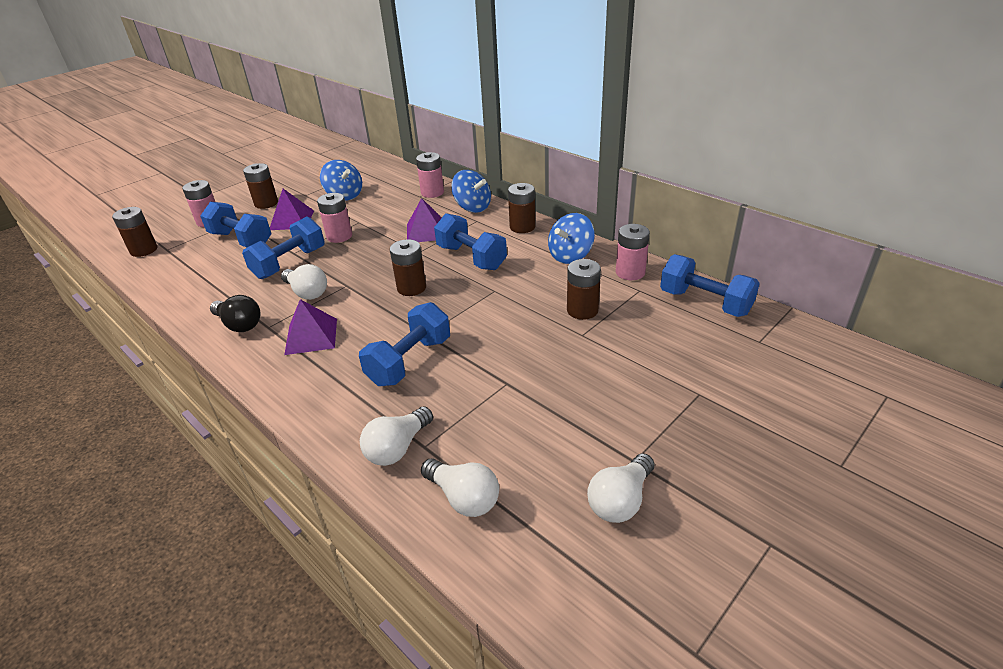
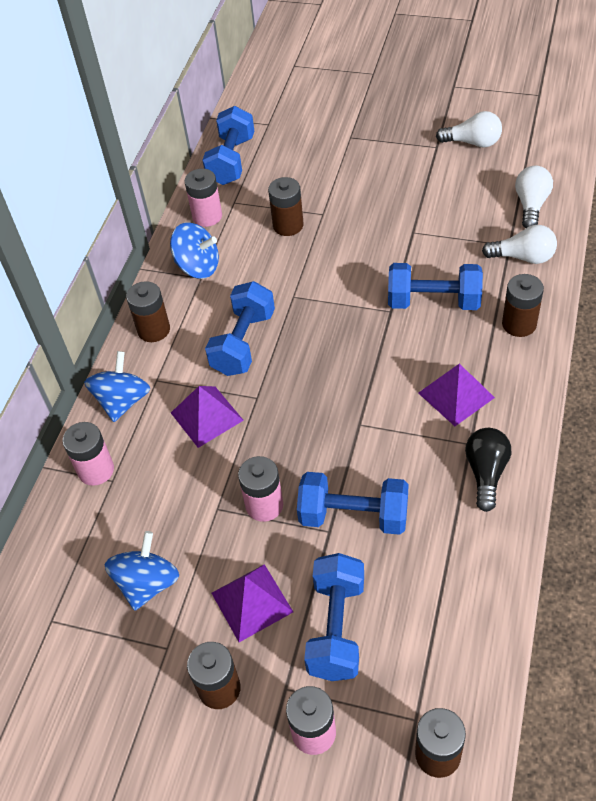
camera: 115 degrees left, 15 degrees up
white light bulb [281,264,327,300] -> none
brown battery [390,239,426,296] -> brown battery moved to [502,274,544,337]

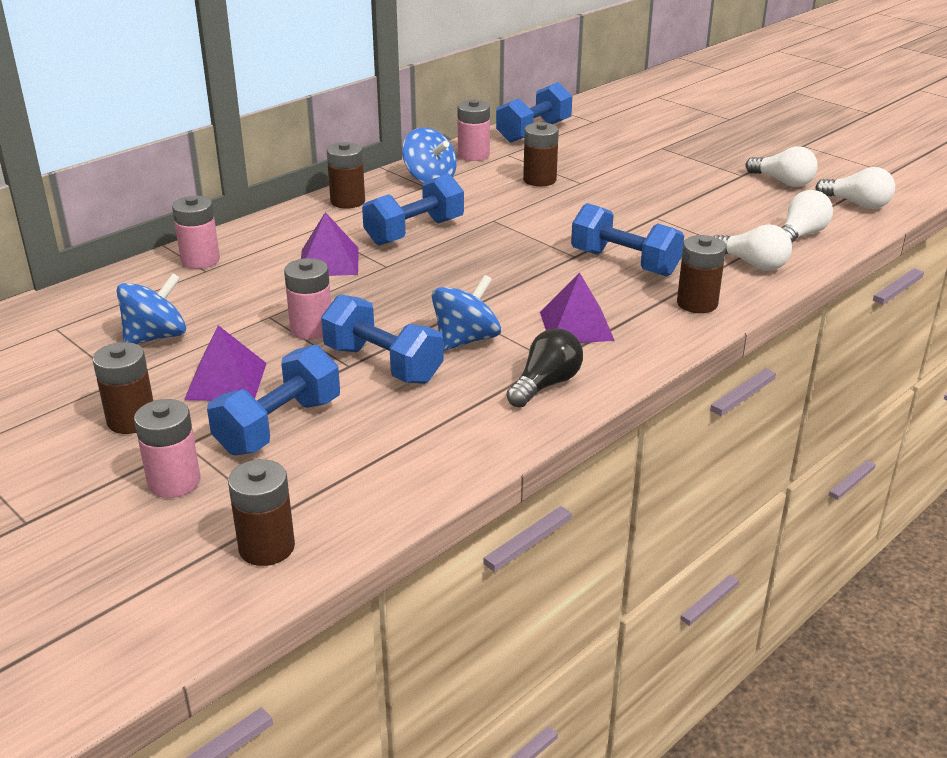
camera: 25 degrees right, 20 degrees down
blue spinning top [84,351,150,422] -> blue spinning top moved to [432,275,501,351]
none -> white light bulb [815,167,895,209]

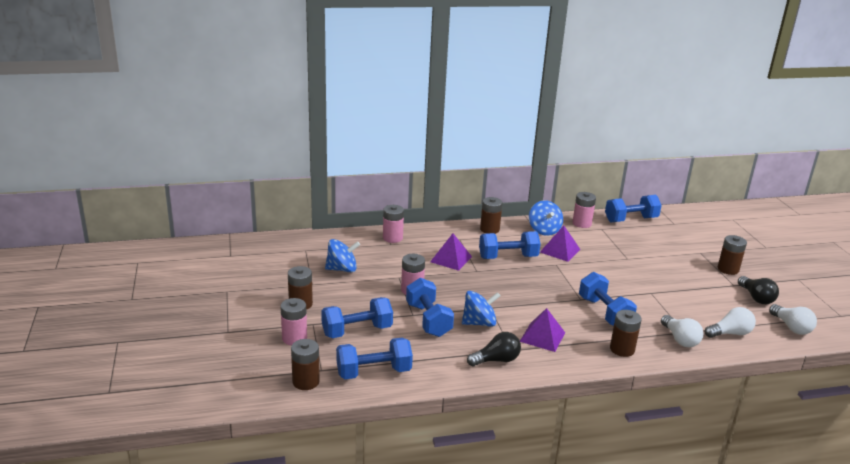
camera: 30 degrees right, 5 degrees down
purple pyramid [184,325,267,401] -> purple pyramid moved to [540,225,580,262]
brown battery [523,122,559,186] -> brown battery moved to [718,235,747,275]
white light bulb [745,146,818,187] -> black light bulb [738,276,779,304]
none -> blue dumbbell [336,337,413,379]

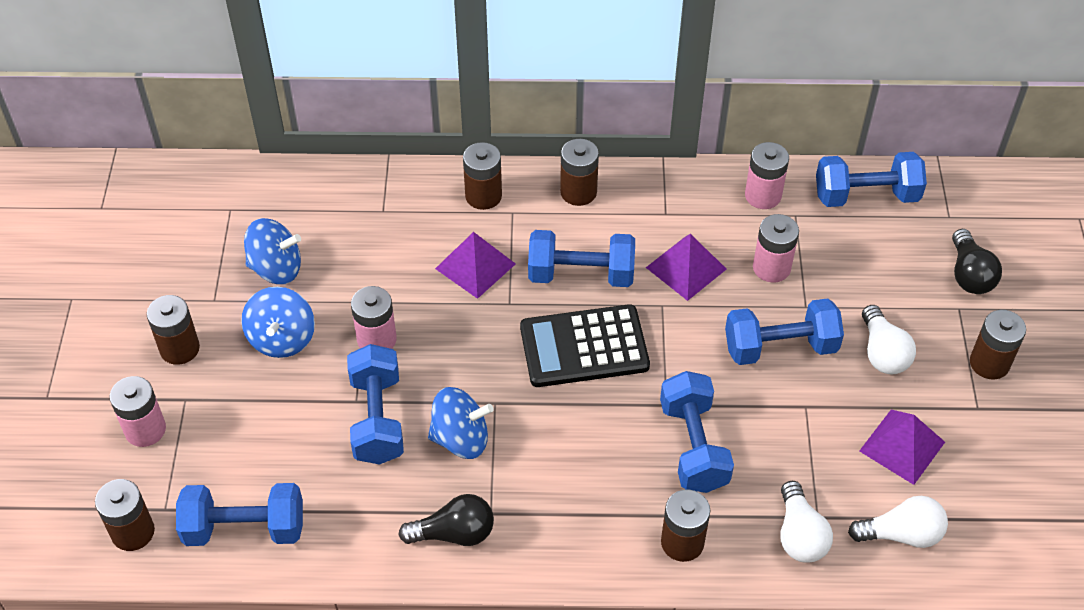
camera: 15 degrees right, 25 degrees up
blue dumbbell [321,297,393,338] -> blue dumbbell moved to [725,298,844,365]
pink battery [383,205,404,243] -> pink battery moved to [753,214,799,283]
purple pyramid [520,308,565,352] -> purple pyramid moved to [859,410,945,485]
blue spinning top [529,200,563,236] -> blue spinning top moved to [241,287,315,358]
black light bulb [738,276,779,304] -> black light bulb moved to [952,229,1002,294]
white light bulb [769,304,817,335] -> white light bulb moved to [862,305,916,374]
none -> brown battery [463,142,502,210]
none -> black calculator [520,304,650,387]

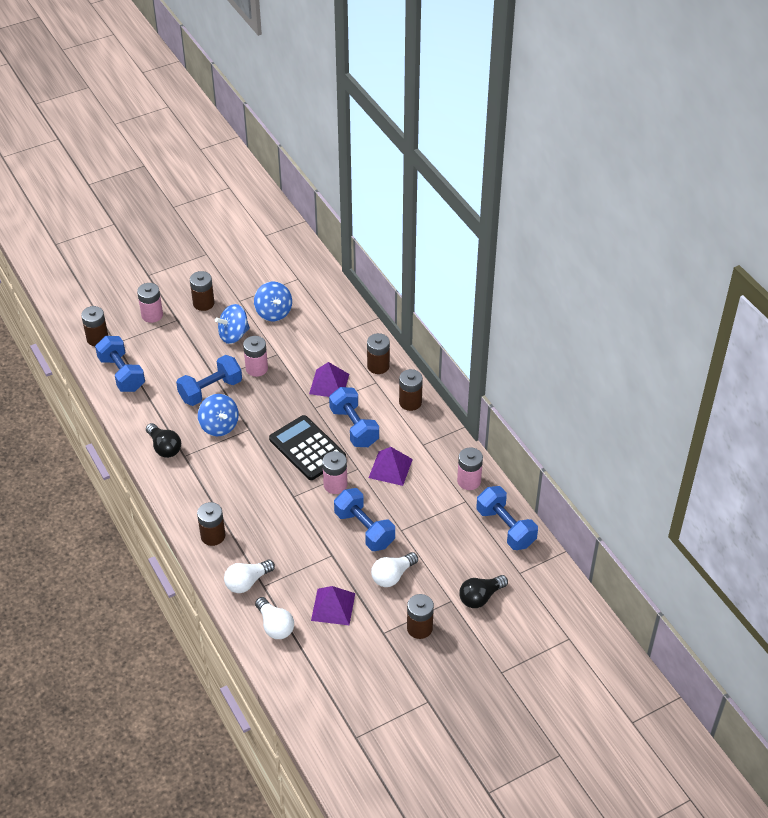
camera: 60 degrees right, 5 degrees down
blue dumbbell [660,371,734,493] -> none
pink battery [753,214,799,283] -> pink battery moved to [322,451,347,494]

